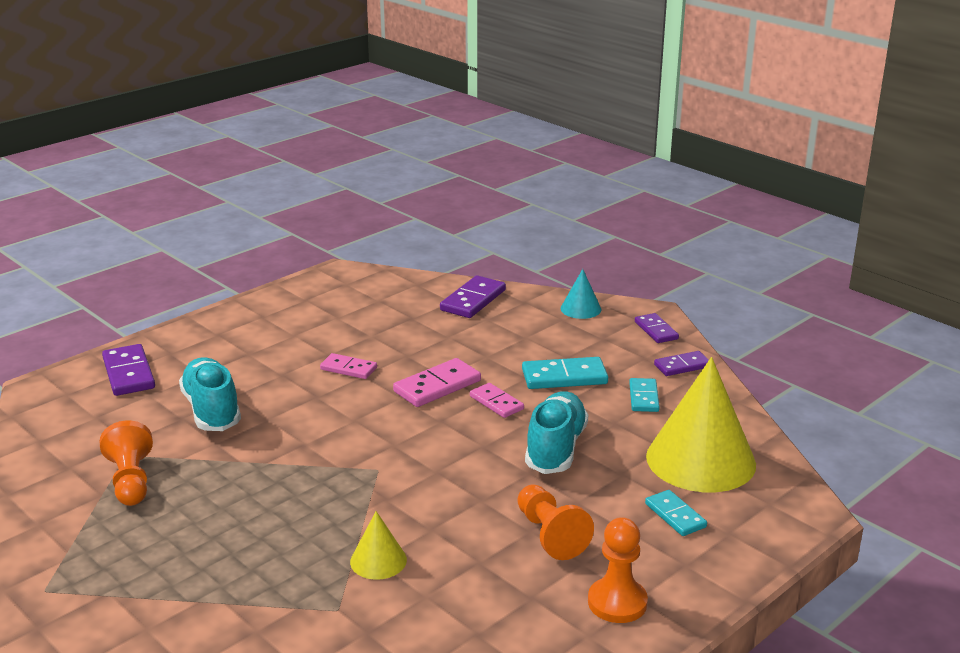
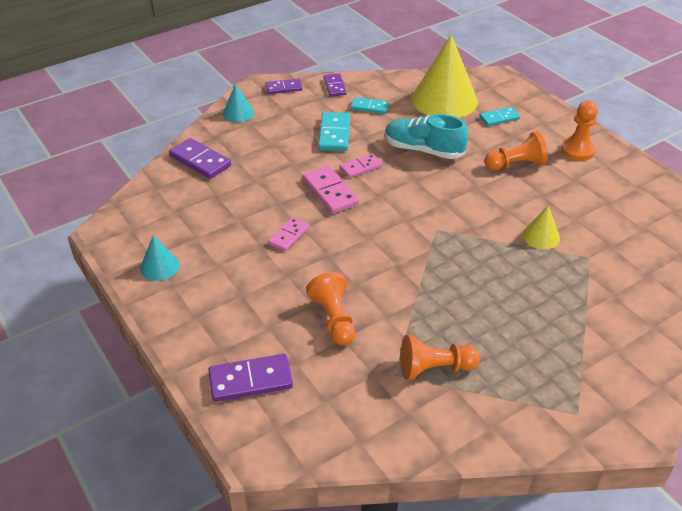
camera: 80 degrees left, 15 degrees up
turquoise shoe [179,357,241,431] -> orange pawn [306,272,355,346]
none -> turquoise cone [140,236,179,281]

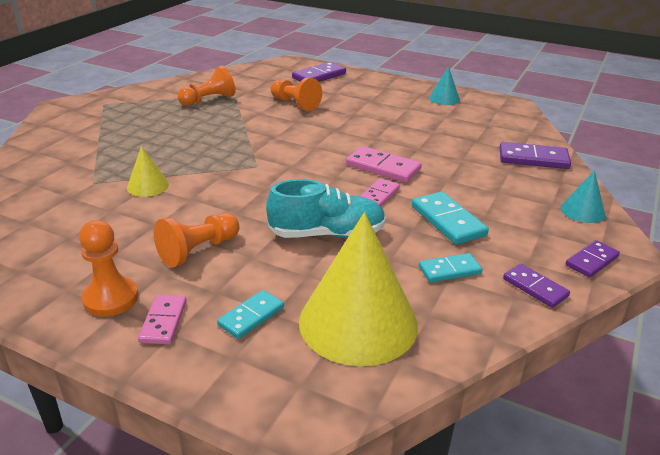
camera: 150 degrees right, 10 degrees down
pink domino [268,217,310,252] -> pink domino moved to [138,295,187,344]

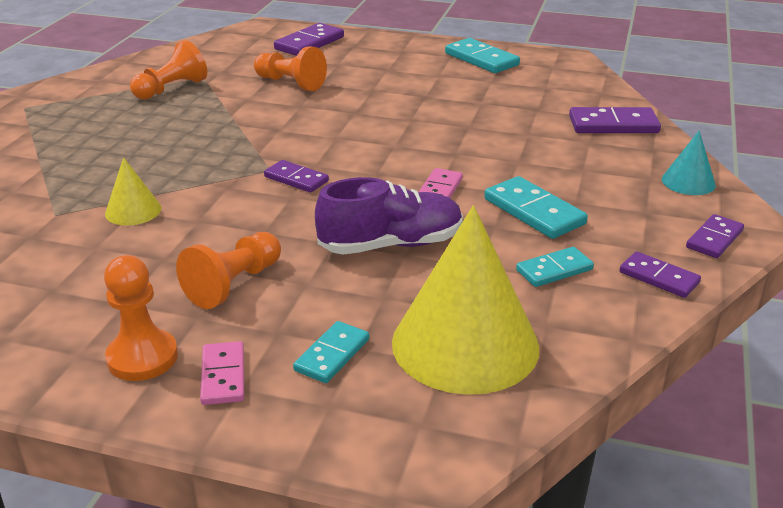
camera: 10 degrees left, 0 degrees up
turquoise shoe [266,179,386,238] -> purple shoe [315,177,463,255]
pink domino [346,146,422,183] -> none
turquoise cone [429,66,460,105] -> turquoise domino [445,38,520,73]
none -> purple domino [264,160,329,193]

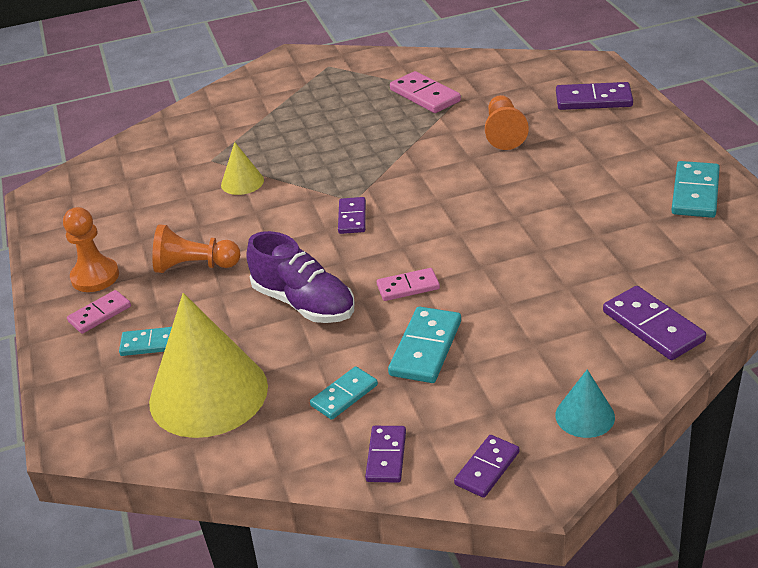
camera: 60 degrees right, 5 degrees up
orange pawn [130,40,207,100] -> pink domino [390,71,461,113]
turquoise domino [516,247,594,287] -> turquoise domino turned 75 degrees counterclockwise [310,366,378,420]
purple domino [686,214,744,258] -> purple domino turned 60 degrees counterclockwise [454,435,519,498]

